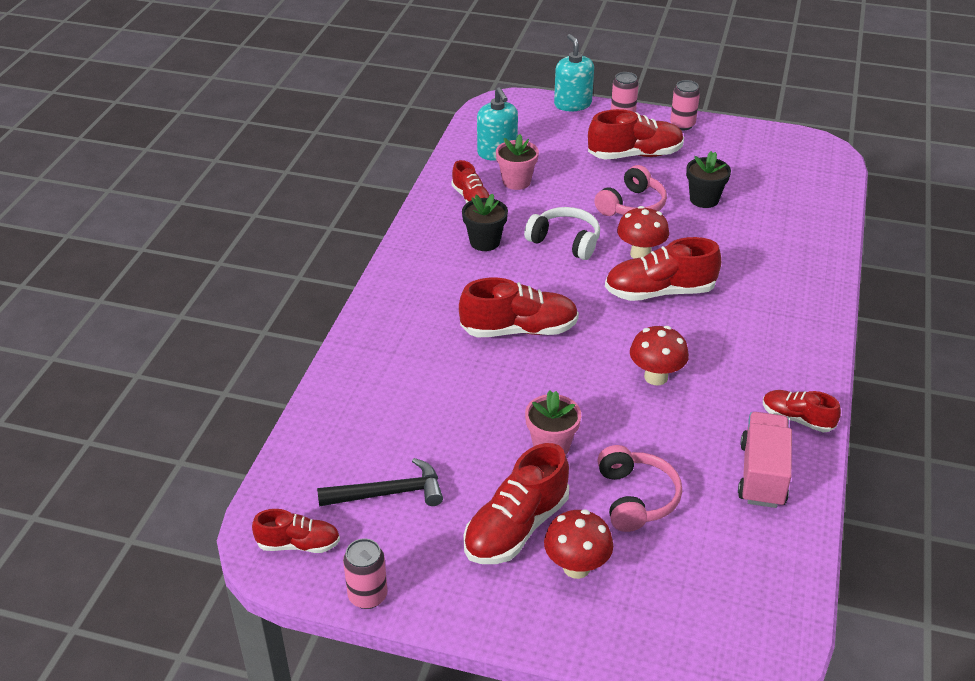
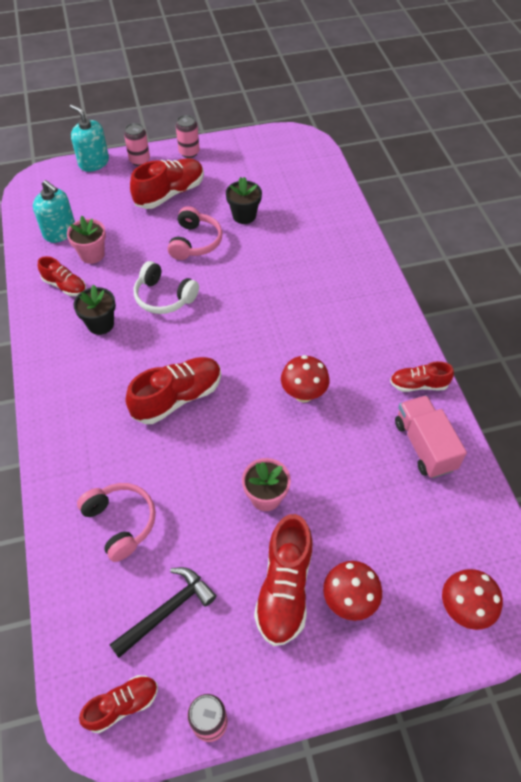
camera: 30 degrees left, 15 degrees up
white headphones [524,207,600,260] -> white headphones turned 150 degrees counterclockwise [134,261,199,314]
pink headphones [597,445,682,532] -> pink headphones moved to [77,483,156,562]
red shoe [605,237,721,301] -> none
red mushroom [617,206,669,259] -> red mushroom moved to [442,569,503,630]

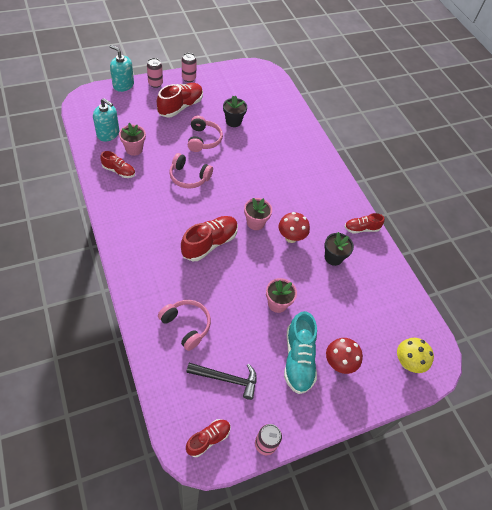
camera: 15 degrees left, 0 degrees up
black flower pot [73,285,116,335] -> black flower pot moved to [324,232,354,266]
black hammer [109,567,217,658] -> black hammer turned 60 degrees clockwise [186,363,257,400]
white headphones [134,261,199,314] -> pink headphones [169,153,213,189]
red shoe [254,514,313,646] -> turquoise shoe [284,311,317,394]
pink truck [395,395,467,478] -> none
red mushroom [442,569,503,630] -> yellow mushroom [397,338,434,373]
none -> pink flower pot [244,198,272,230]

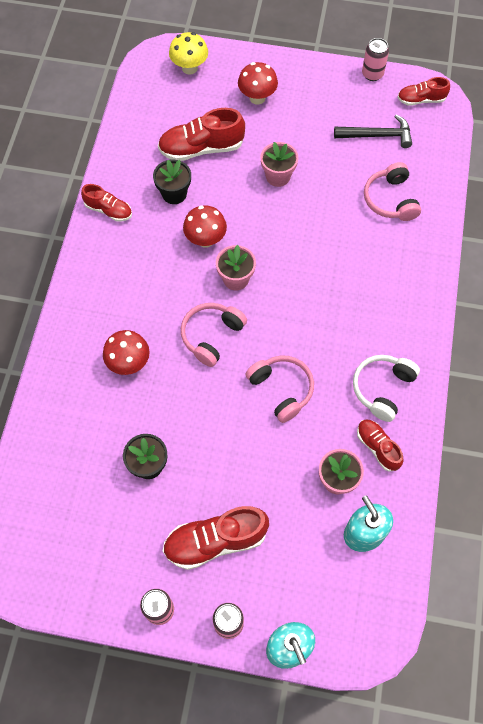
camera: 140 degrees left, 10 degrees up
red shoe [181,216,238,261] -> red shoe moved to [158,108,245,161]
black hammer [186,363,257,400] -> black hammer turned 135 degrees clockwise [334,115,412,148]
pink headphones [188,116,223,152] -> pink headphones moved to [181,303,247,367]
turquoise shoe [284,311,317,394] -> none
none -> red mushroom [103,330,150,375]
none -> white headphones [353,355,420,422]

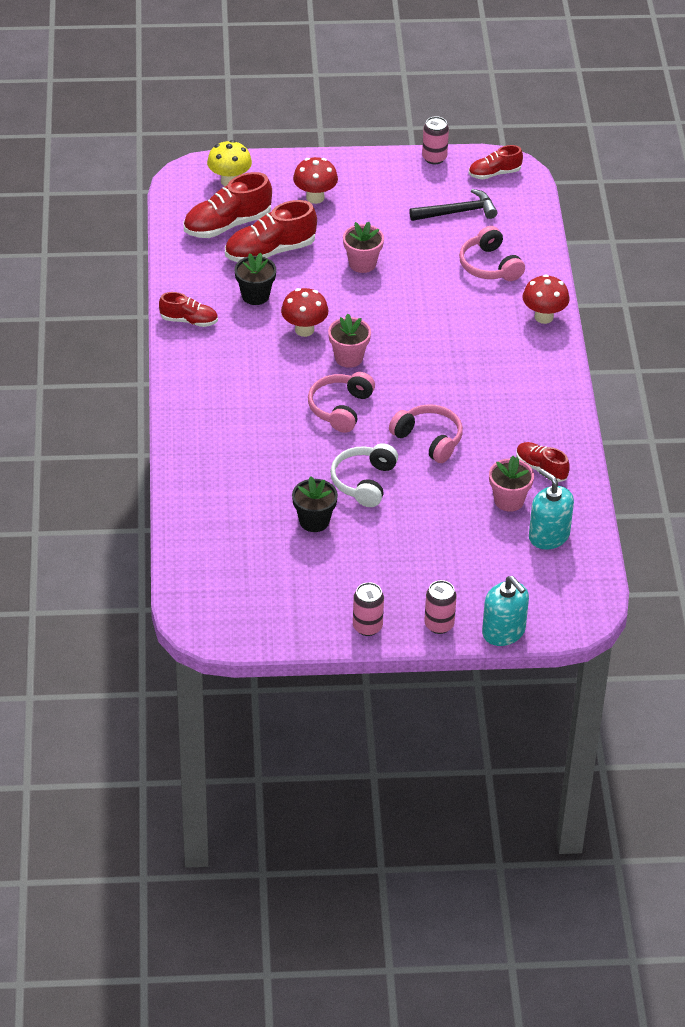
camera: 15 degrees left, 20 degrees down
red mushroom [103,330,150,375] -> red mushroom moved to [523,274,569,324]
red shoe [163,506,269,570] -> red shoe moved to [183,172,272,238]
white headphones [353,355,420,422] -> white headphones moved to [330,443,398,507]

